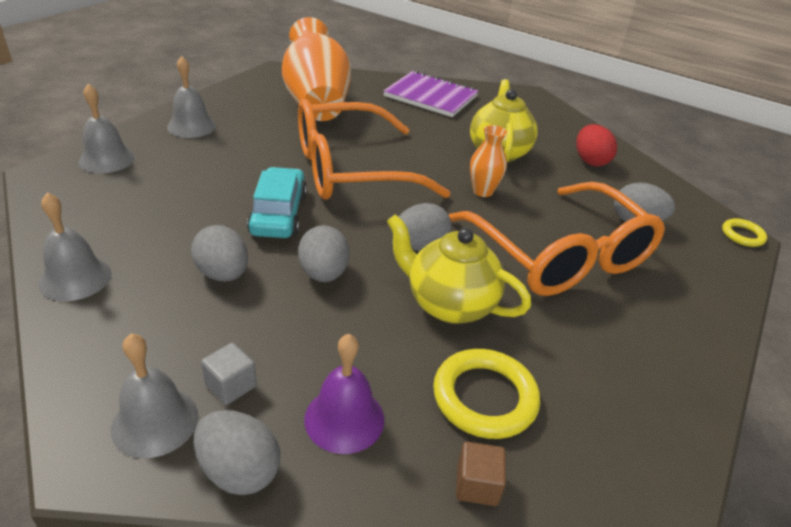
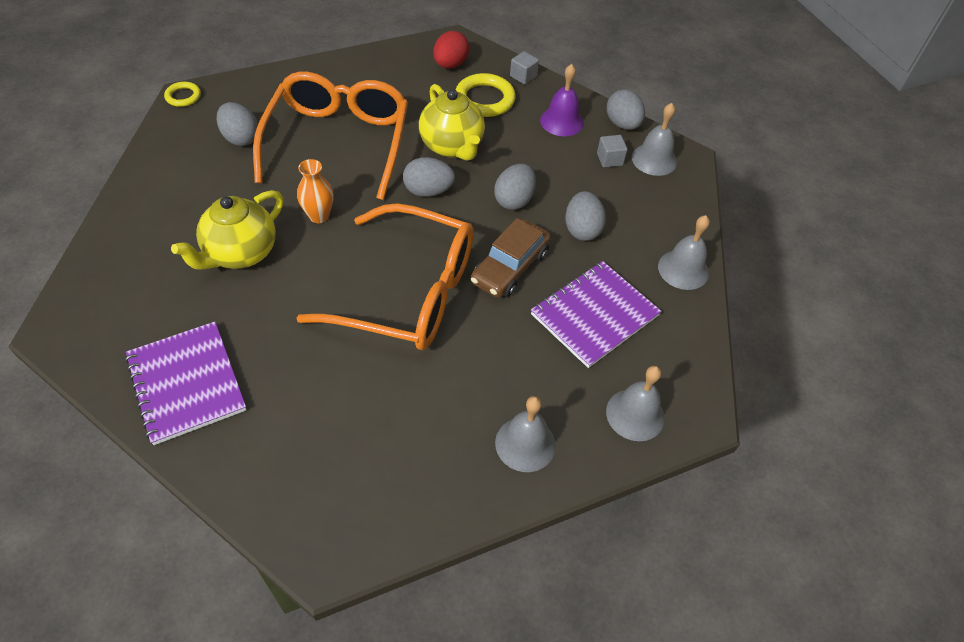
camera: 145 degrees left, 15 degrees up
turquoise car [247,167,307,238] -> brown car [471,218,551,298]
orange vase [282,17,351,121] -> none
brown cube [456,441,506,506] -> grey cube [510,51,539,85]
red egg [576,124,617,167] -> red egg moved to [433,31,469,69]
none -> purple notebook [531,261,662,368]

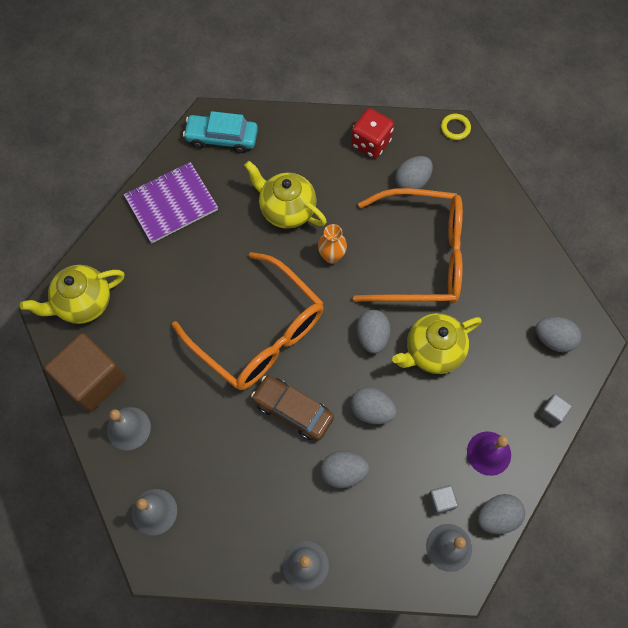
camera: 90 degrees right, 15 degrees up
orange glasses [297,203,474,350] -> orange glasses turned 60 degrees counterclockwise [172,252,324,390]
red egg [433,31,469,69] -> grey egg [535,317,581,352]
yellow ring [456,73,516,117] -> none
purple notebook [531,261,662,368] -> none
none -> yellow teapot [20,265,124,324]
none -> brown cube [44,333,126,412]
none -> turquoise car [183,111,258,153]
none -> red dice [351,108,394,158]

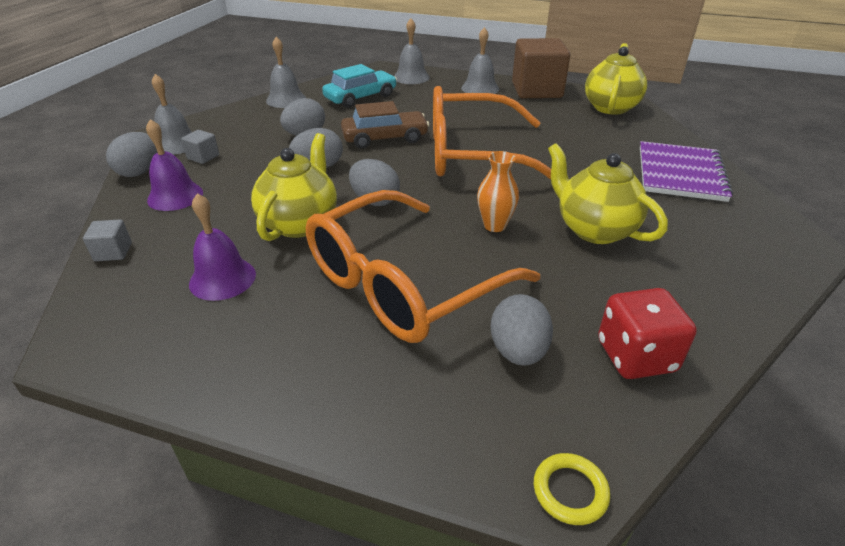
camera: 135 degrees right, 30 degrees down
turquoise car [183,111,258,153] -> turquoise car moved to [322,64,397,108]
yellow teapot [244,161,327,229] -> yellow teapot turned 120 degrees counterclockwise [548,143,668,244]
grey egg [535,317,581,352] -> none
none -> purple bell [189,193,256,301]

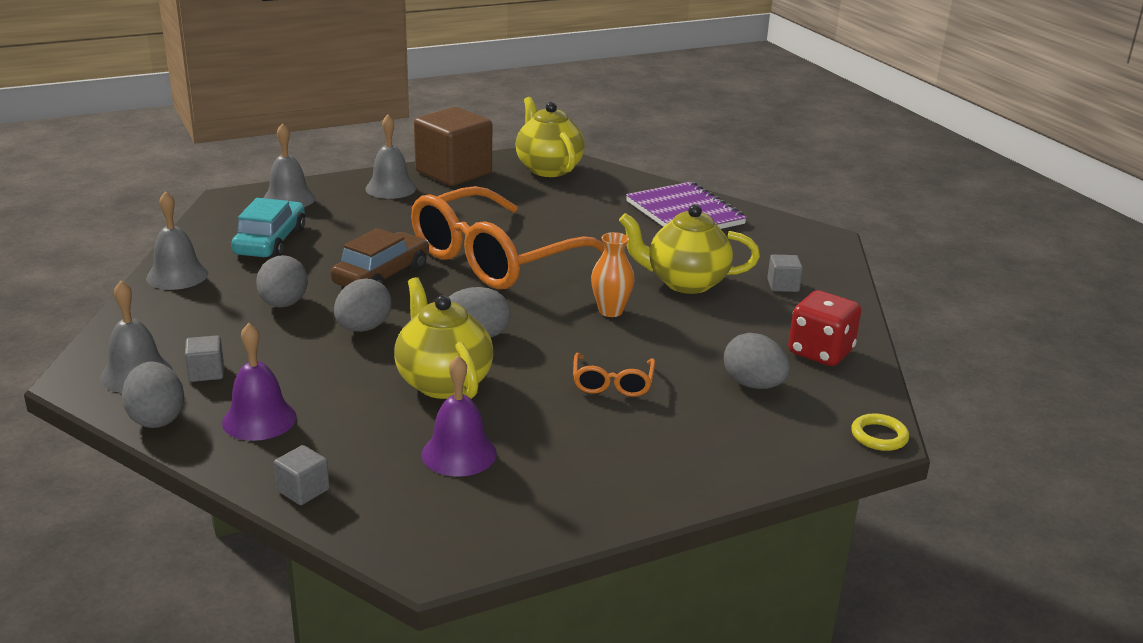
camera: 45 degrees left, 10 degrees down
orange glasses [306,190,540,343] -> orange glasses [573,353,655,397], size x0.40
none -> grey cube [767,255,803,292]

